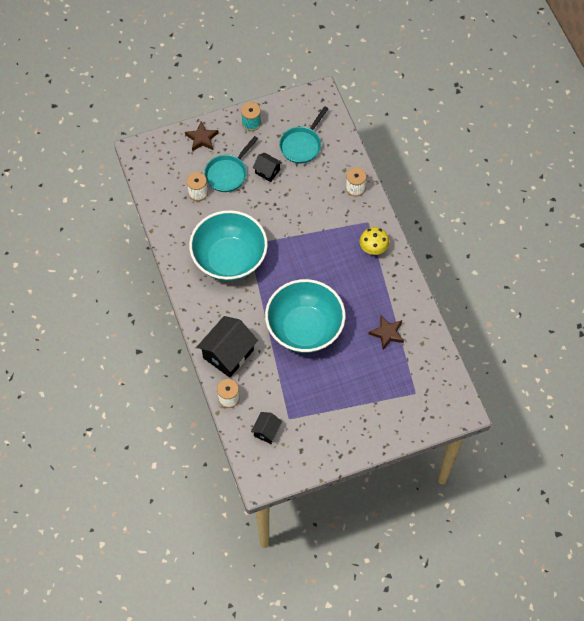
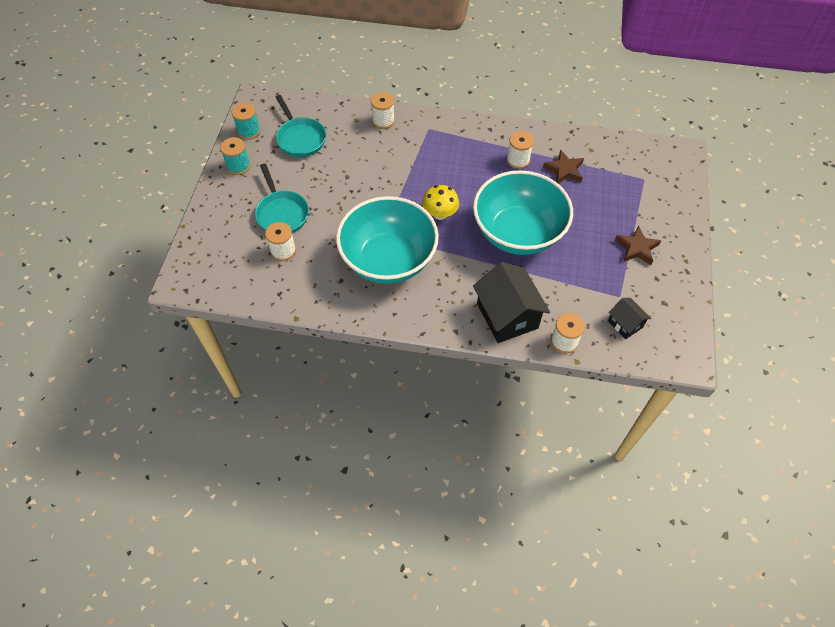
camera: 60 degrees left, 5 degrees down
brown star [185,122,219,151] -> brown star moved to [615,226,661,265]
black house [253,152,282,182] -> none
yellow mushroom [359,227,389,255] -> yellow mushroom moved to [422,185,459,220]
none -> turquoise spool [232,103,260,140]
none -> white spool [507,131,534,169]

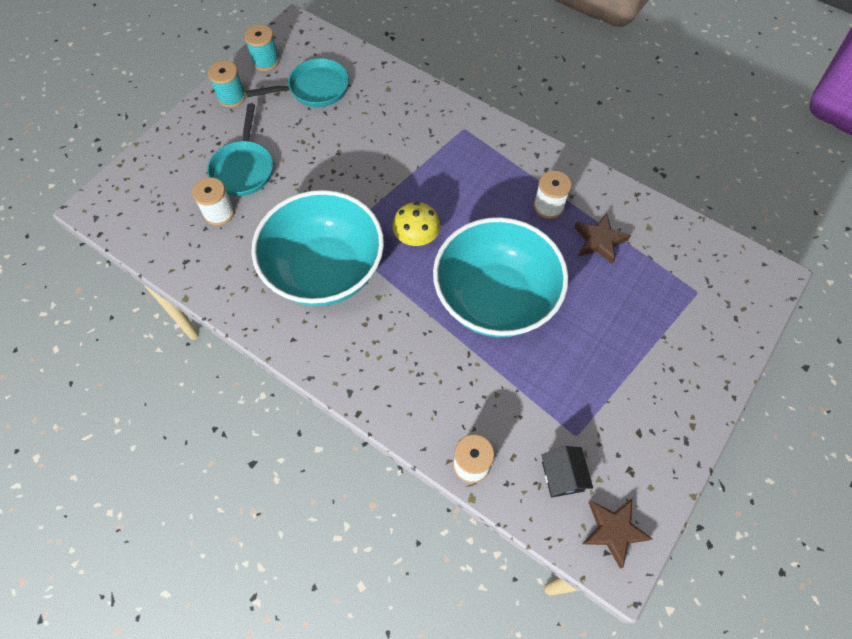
camera: 25 degrees right, 5 degrees up
turquoise pan [276,95,326,157] -> turquoise pan turned 105 degrees counterclockwise [246,58,349,107]
white spool [371,92,395,129] -> none
black house [473,262,550,343] -> none
brown star [615,226,661,265] -> brown star moved to [583,499,652,569]

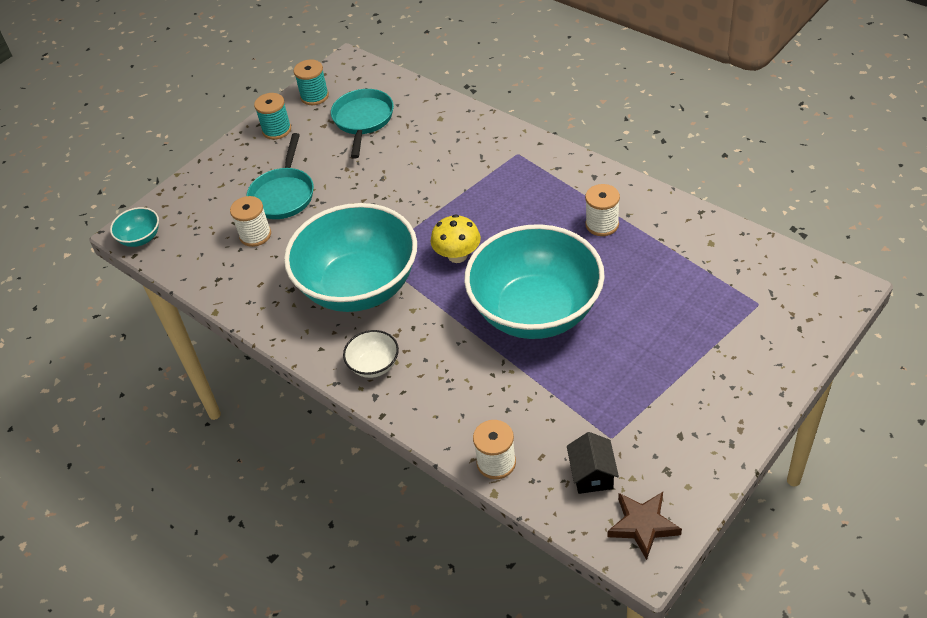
camera: 10 degrees right, 15 degrees down
turquoise pan [246,58,349,107] -> turquoise pan turned 75 degrees counterclockwise [331,89,394,159]
brown star [574,213,631,265] -> none
none -> turquoise bowl [110,207,159,247]
none -> white bowl [343,330,399,378]

